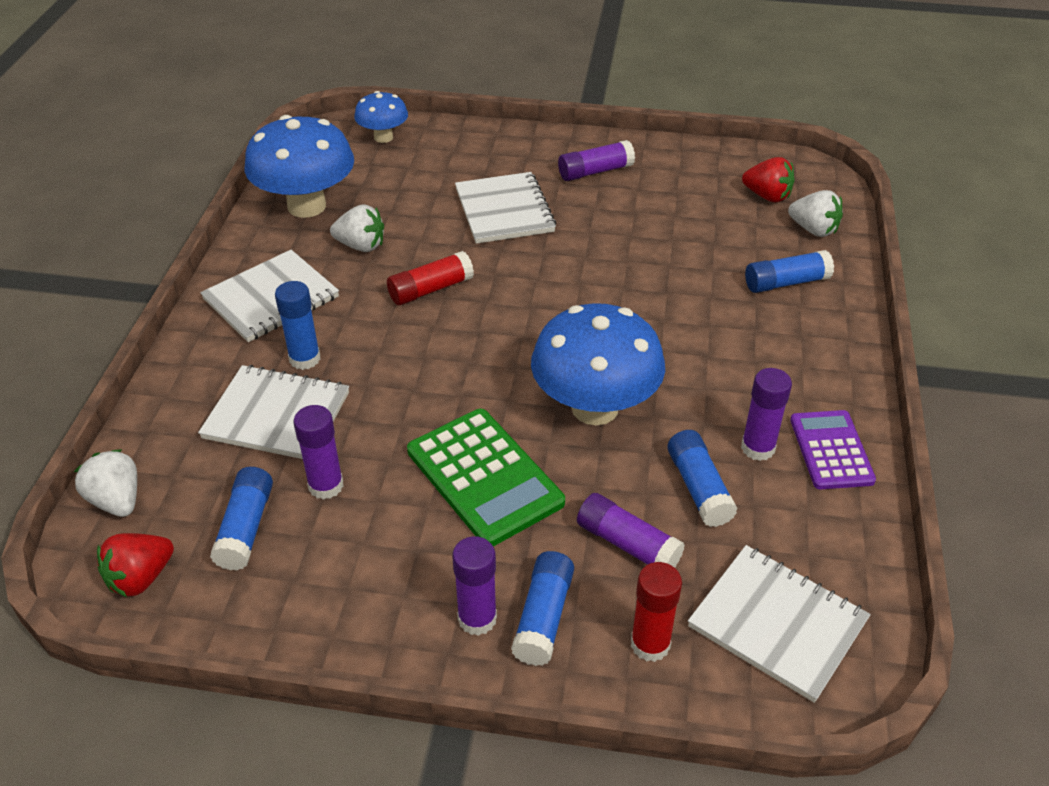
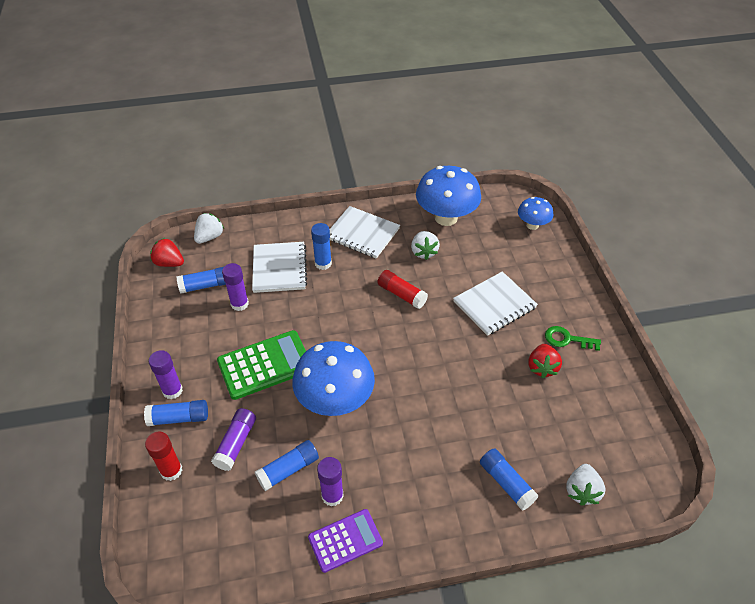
camera: 70 degrees right, 5 degrees up
green calculator [407,409,565,546] -> green calculator turned 150 degrees counterclockwise [217,330,306,400]
purple glue stick [558,140,635,181] -> green key [545,326,601,351]
white notebook [688,545,871,703] -> none
red strawberry [742,157,795,202] -> red strawberry moved to [528,344,562,379]

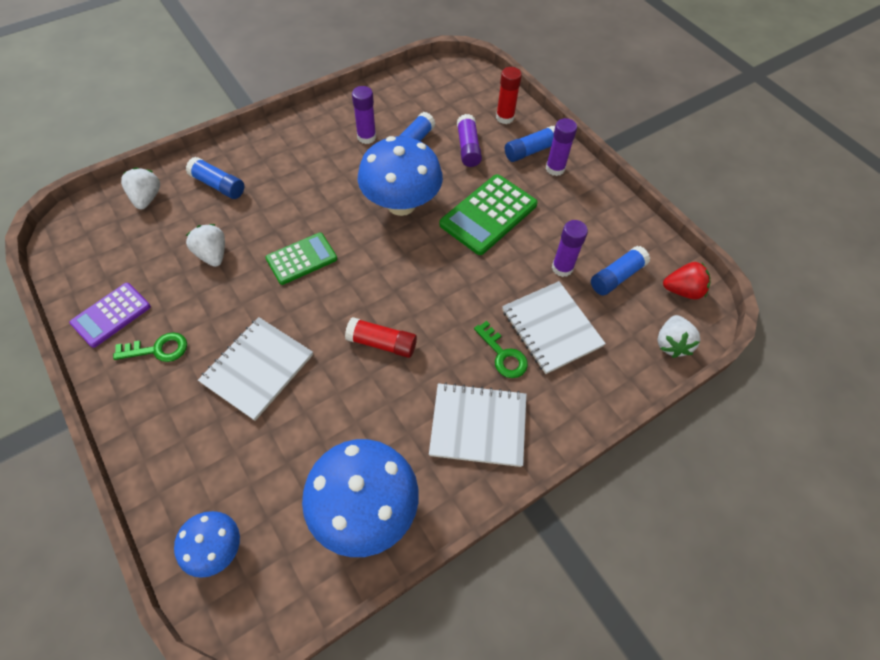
camera: 155 degrees right, 10 degrees up
purple calculator [308,509,383,573] -> purple calculator moved to [70,283,151,348]
blue glue stick [311,223,332,270] -> green key [474,321,528,378]
white strawberry [411,231,440,260] -> white strawberry moved to [186,224,225,267]
red strawberry [528,344,562,379] -> none
none -> green calculator [265,232,337,285]

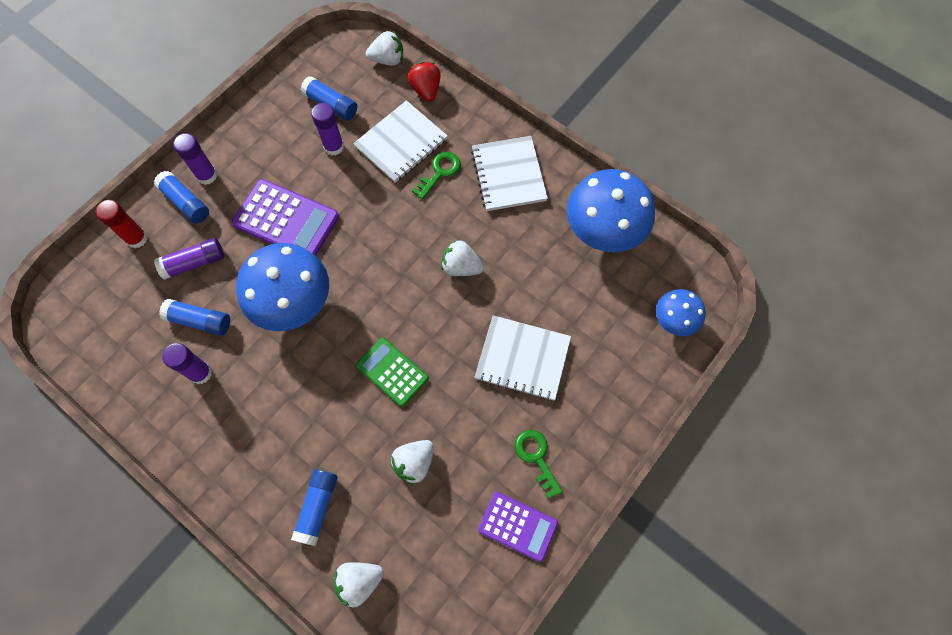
camera: 105 degrees left, 10 degrees up
red glue stick [345,317,417,358] -> white strawberry [441,240,484,276]
green calculator [439,174,538,255] -> purple calculator [232,179,339,256]
red strawberry [663,262,711,300] -> red strawberry moved to [408,62,440,102]

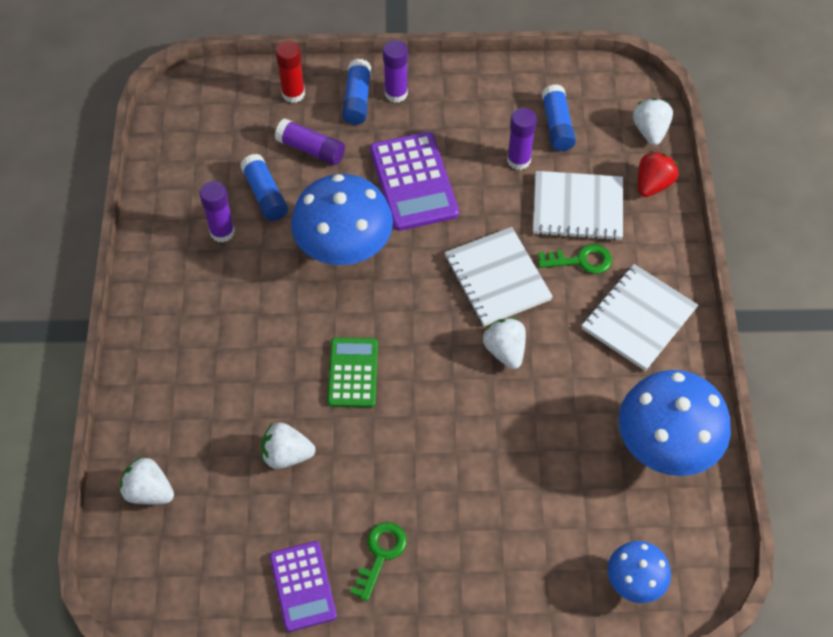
camera: 50 degrees right, 10 degrees down
blue glue stick [291,469,338,546] -> none
white strawberry [366,31,403,66] -> white strawberry turned 135 degrees counterclockwise [633,98,673,145]
white notebook [474,315,571,401] -> white notebook moved to [444,227,553,326]

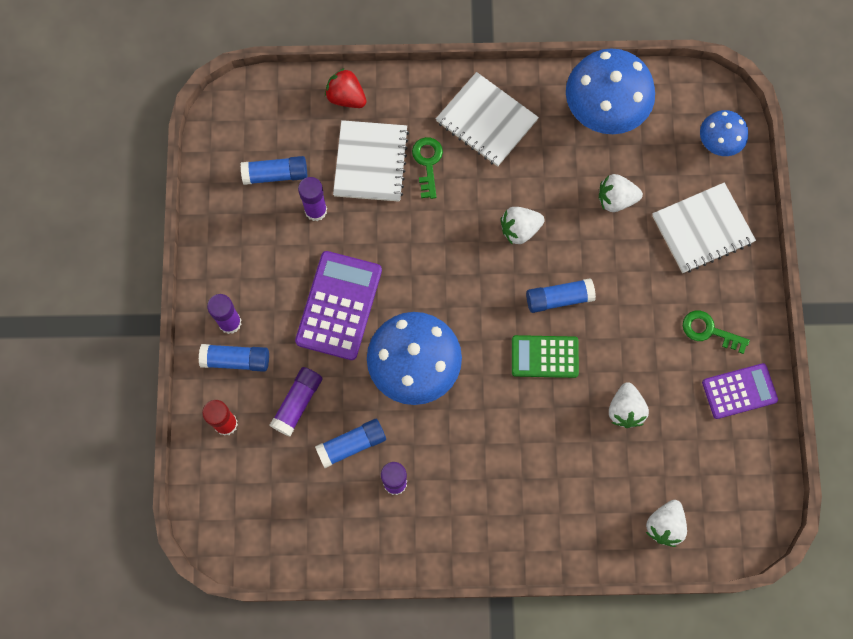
camera: 90 degrees left, 15 degrees up
purple calculator [370,132,459,231] -> purple calculator turned 60 degrees counterclockwise [295,251,382,360]
white notebook [444,227,553,326] -> white notebook moved to [652,182,756,273]
white strawberry [633,98,673,145] -> white strawberry moved to [599,174,643,212]
none -> blue glue stick [526,278,596,313]

